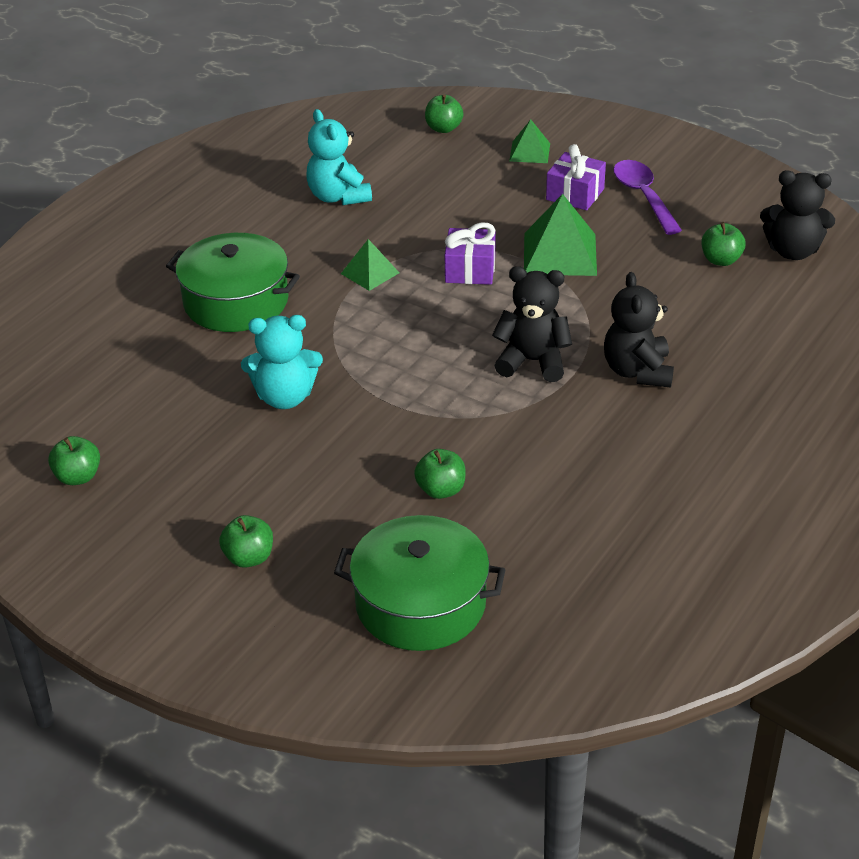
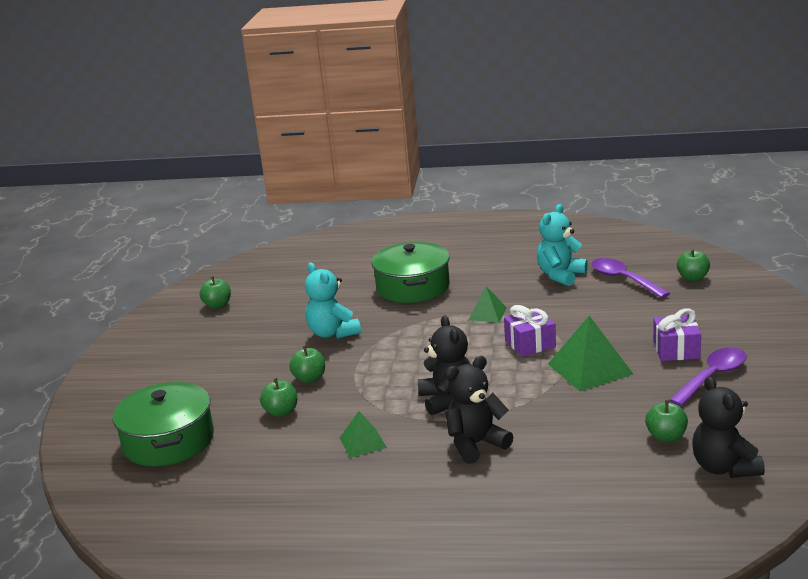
camera: 65 degrees right, 15 degrees down
green apple [219,515,273,568] -> green apple moved to [289,346,325,383]
green pyramid [509,119,550,163] -> green pyramid moved to [340,411,387,458]
none -> purple spoon [591,258,670,298]

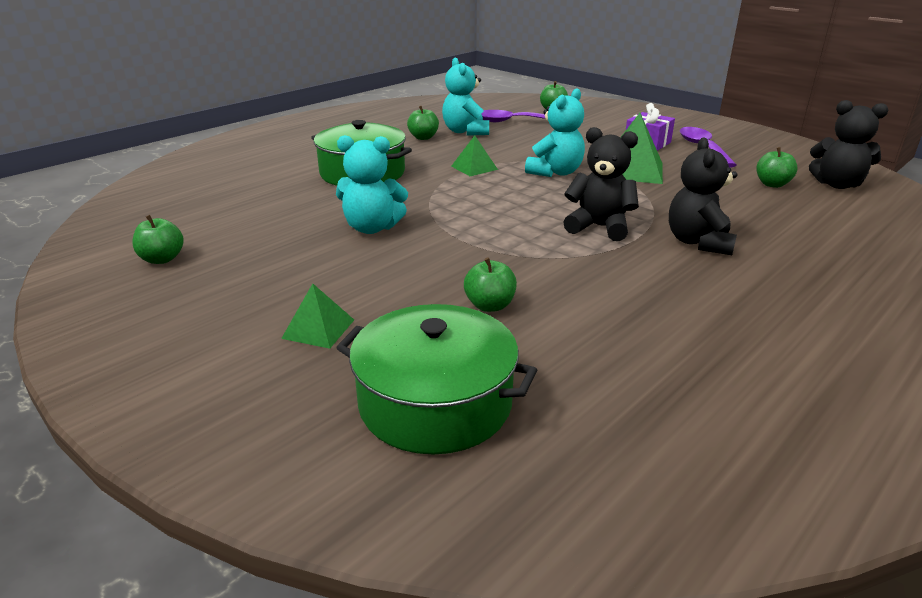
camera: 55 degrees left, 5 degrees up
green apple [289,346,325,383] -> green apple moved to [407,106,439,140]
green pyramid [340,411,387,458] -> green pyramid moved to [281,284,354,349]
purple gift [504,305,556,357] -> turquoise teddy bear [525,88,585,177]

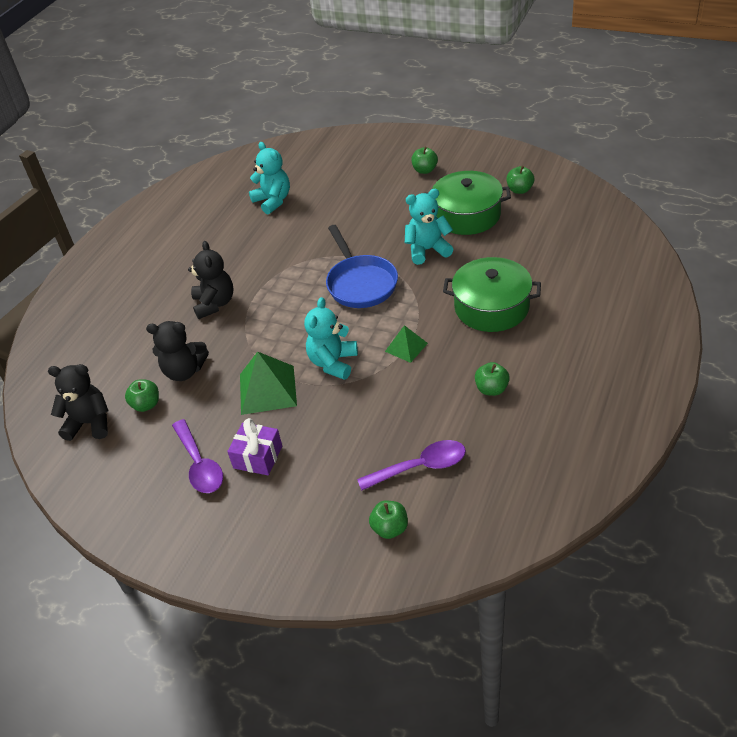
camera: 165 degrees right, 15 degrees up
green pyramid [281,284,354,349] -> none
green pot [336,304,537,454] -> green pot moved to [427,171,511,235]
turquoise teddy bear [442,57,489,136] -> turquoise teddy bear moved to [249,142,290,214]
green apple [464,257,517,312] -> green apple moved to [411,147,438,174]
black teddy bear [563,127,639,241] -> black teddy bear moved to [146,321,209,381]
none -> blue pan [326,225,398,308]

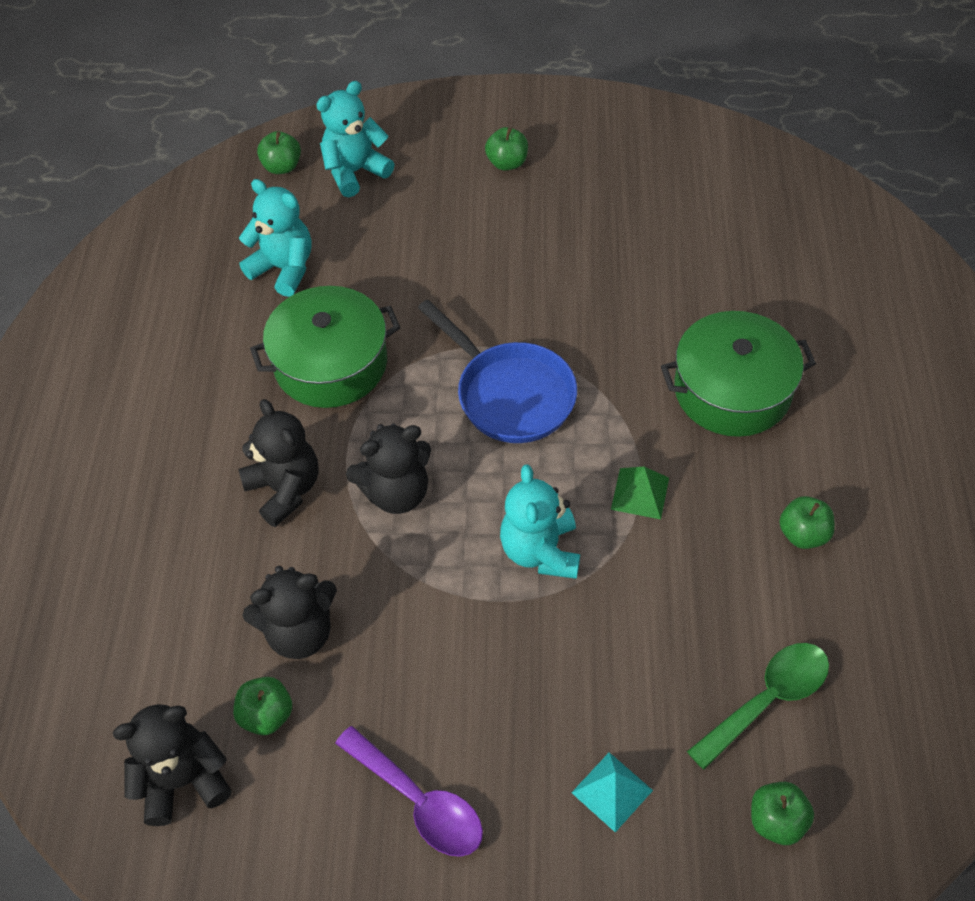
camera: 25 degrees left, 10 degrees up
purple gift [227,418,282,475] -> none
green pyramid [240,352,297,415] -> none
purple spoon [357,440,466,490] -> green spoon [687,643,829,770]
turquoise teddy bear [405,189,454,265] -> turquoise teddy bear moved to [316,81,394,197]
green pot [427,171,511,235] -> green pot moved to [250,286,400,408]
green apple [506,166,534,194] -> green apple moved to [257,131,301,174]
none -> black teddy bear [346,423,431,514]
none -> turquoise pyramid [571,752,653,832]

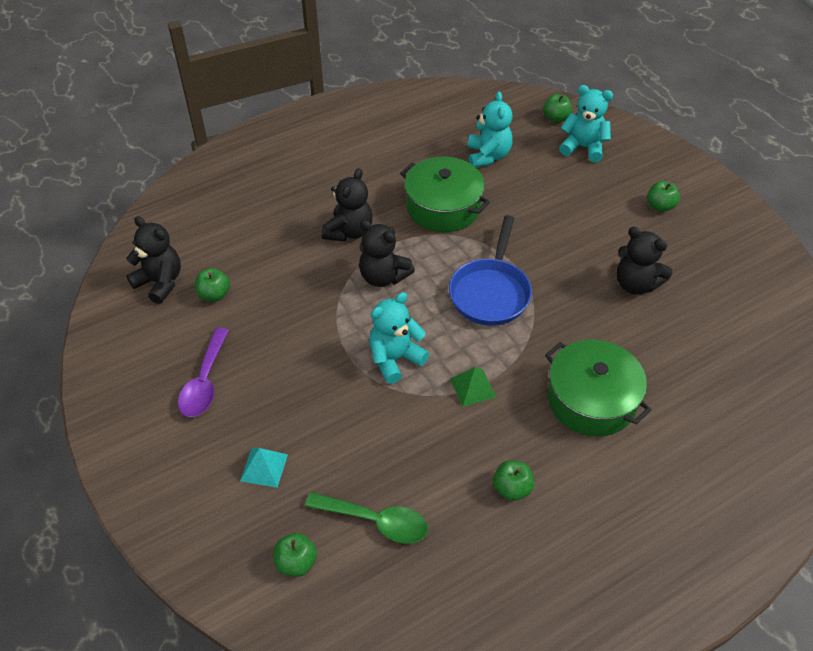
camera: 55 degrees right, 5 degrees down
black teddy bear [243,566,337,659] -> black teddy bear moved to [617,227,673,294]

